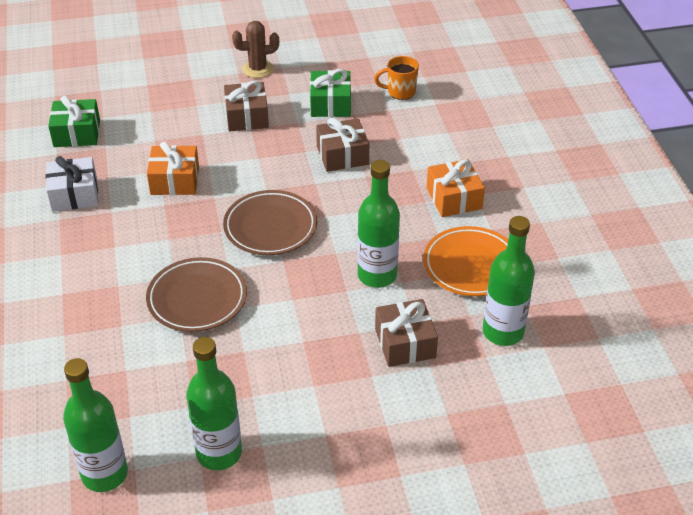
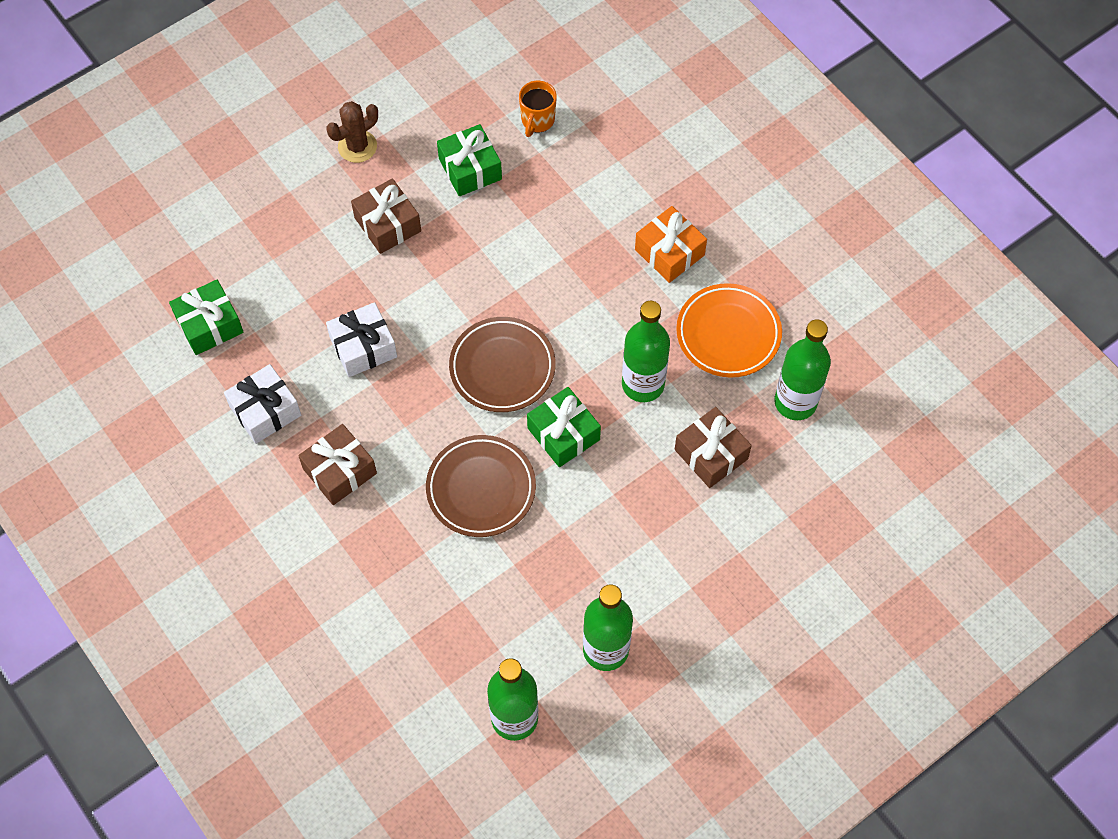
camera: 25 degrees left, 20 degrees up
orange gift [147,141,199,195] -> white gift [326,302,397,377]
brown gift [316,118,369,172] -> brown gift moved to [298,424,377,505]
orange mug [374,56,419,100] -> orange mug turned 45 degrees counterclockwise [519,81,557,137]
none -> green gift [527,387,601,467]

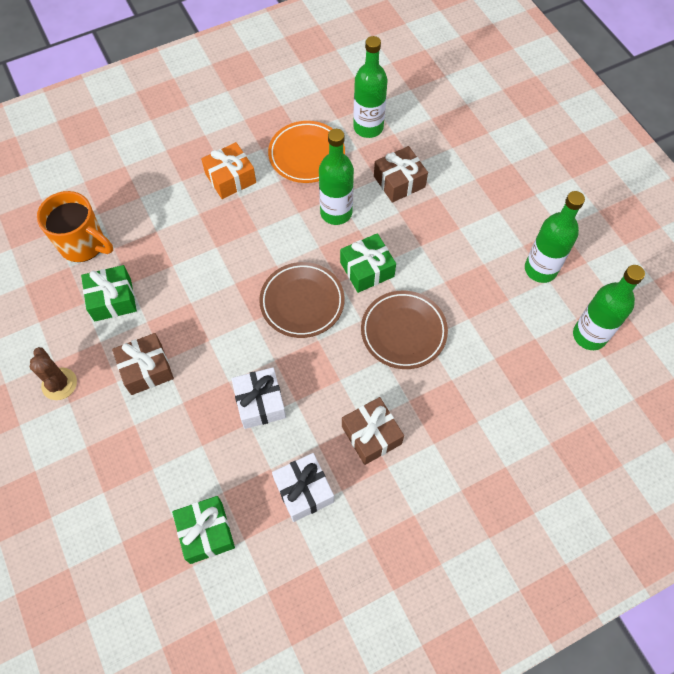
camera: 80 degrees left, 0 degrees up
orange mug [519,81,557,137] -> orange mug [37,191,113,262], size x1.65

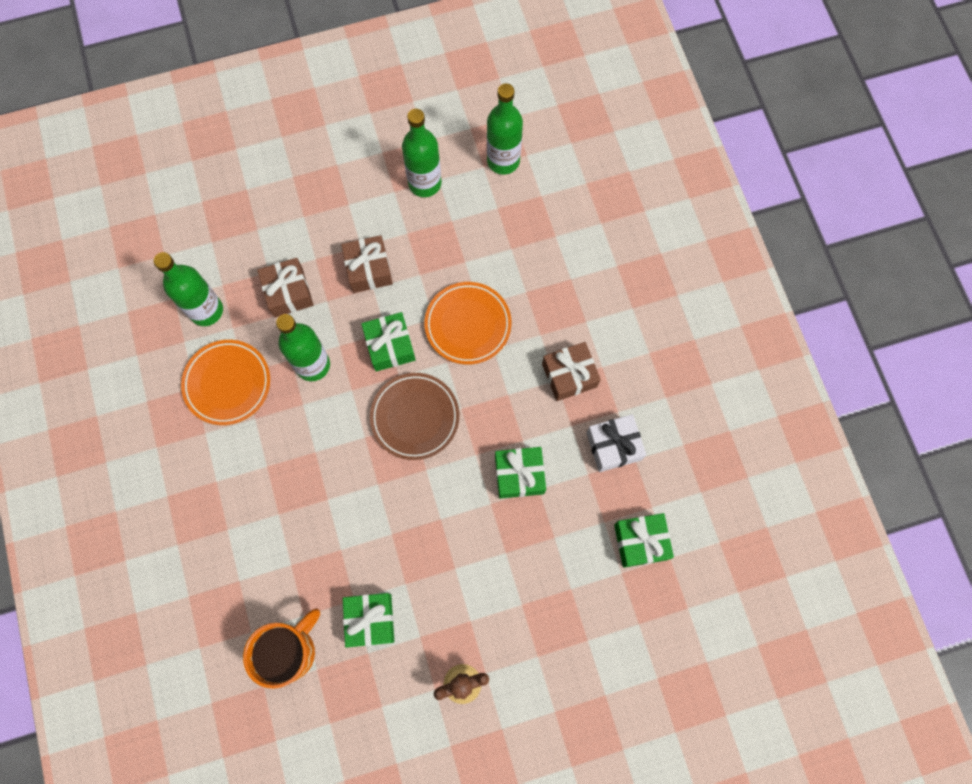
camera: 80 degrees left, 10 degrees up
brown gift [112,333,174,395] -> brown gift moved to [341,235,393,293]
orange gift [201,142,256,199] -> none
white gift [231,367,286,429] -> green gift [495,447,546,499]
brown plate [361,291,448,369] -> orange plate [425,282,511,364]

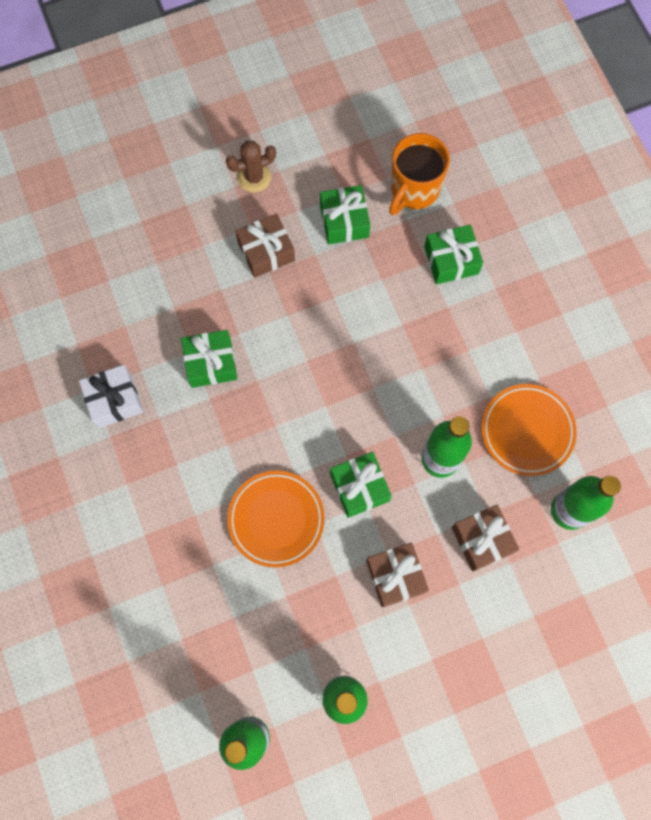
camera: 175 degrees right, 0 degrees up
brown plate [370,373,459,460] -> none
brown gift [542,342,601,401] -> brown gift moved to [235,213,295,278]
green gift [614,513,674,568] -> green gift moved to [424,225,483,284]

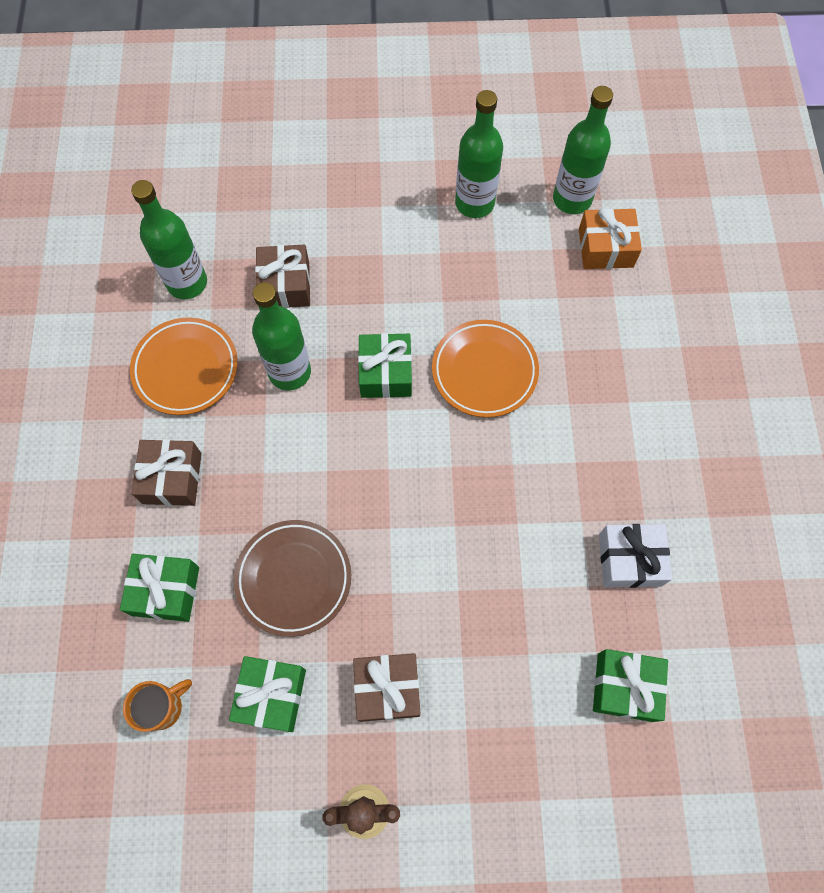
camera: 160 degrees left, 5 degrees down
green gift [181,330,237,388] -> green gift moved to [593,649,668,722]
brown gift [366,543,429,608] -> brown gift moved to [132,440,202,506]
orange mug [389,133,450,215] -> orange mug [123,679,192,732], size x0.61
none -> brown plate [234,520,351,637]
none -> orange gift [579,207,642,269]

